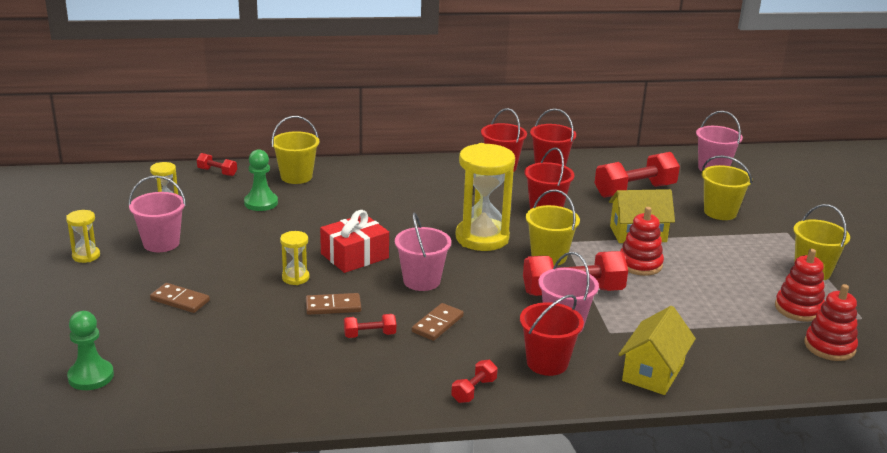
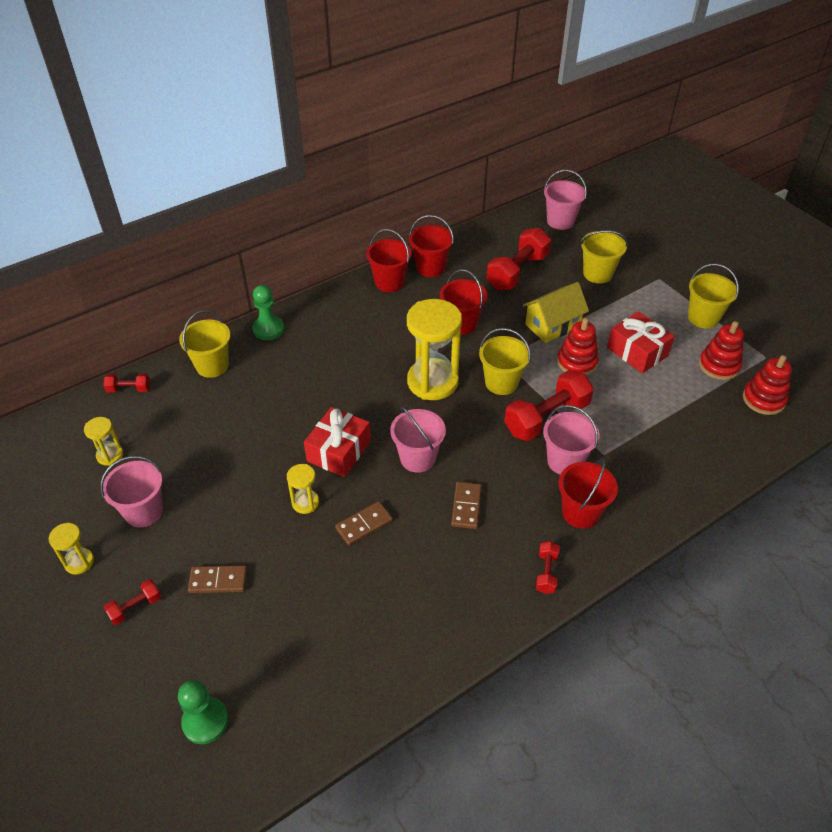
camera: 25 degrees left, 20 degrees up
green pawn [244,149,278,211] -> green pawn moved to [252,285,284,340]
red dumbbell [344,314,396,338] -> red dumbbell moved to [104,579,161,625]
yellow house [618,306,696,395] -> none
none -> red gift [607,311,675,373]

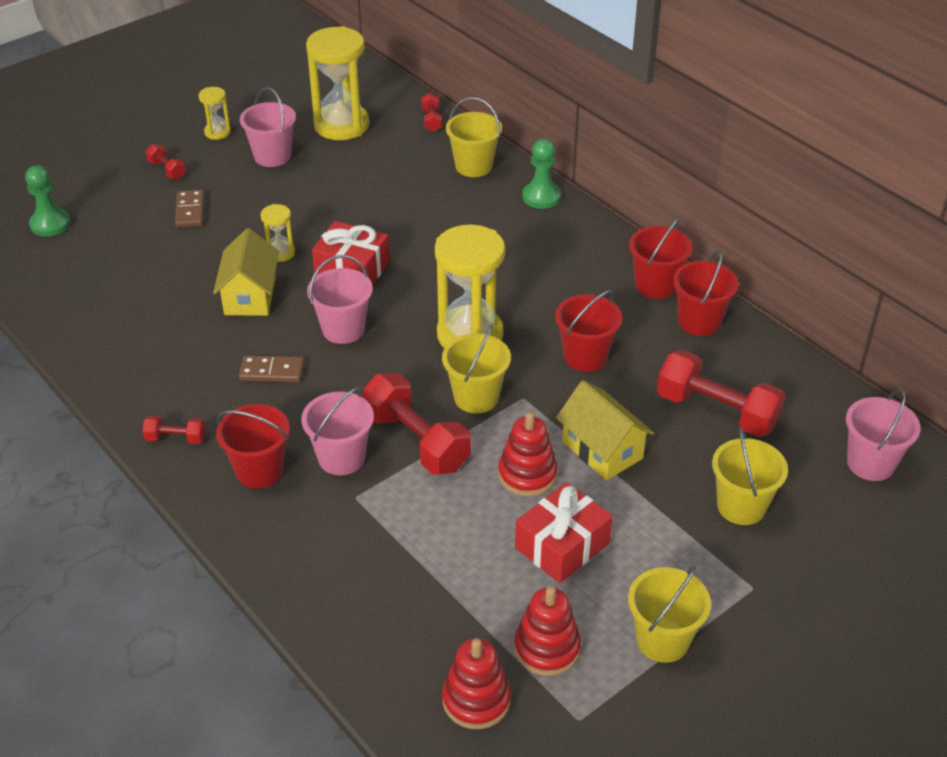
camera: 85 degrees right, 5 degrees down
yellow hourglass [84,417,123,466] -> yellow hourglass [306,26,369,140], size x2.12
brown domino [335,501,393,546] -> yellow house [213,228,279,316]

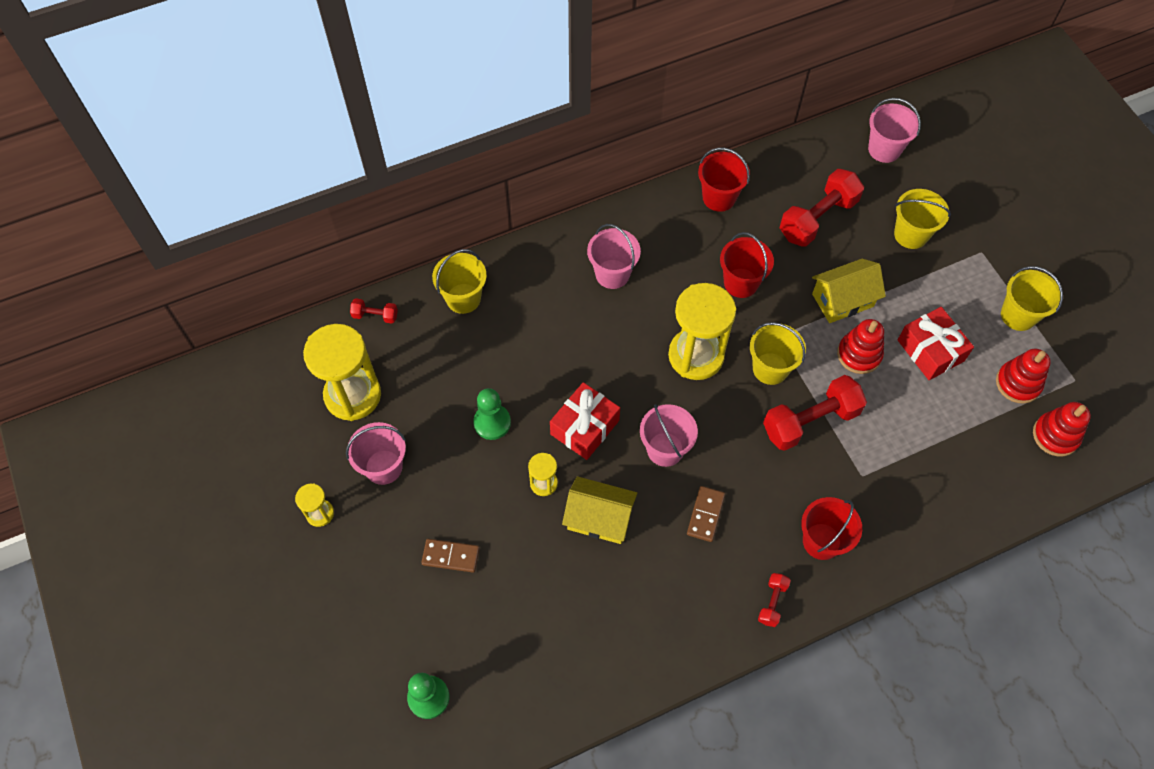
camera: 75 degrees left, 20 degrees up
red dumbbell [146,144,186,179] -> none
pink bucket [301,387,374,475] -> pink bucket moved to [587,224,641,289]
green pawn [522,139,561,209] -> green pawn moved to [473,388,511,440]
red bucket [629,217,692,299] -> none

